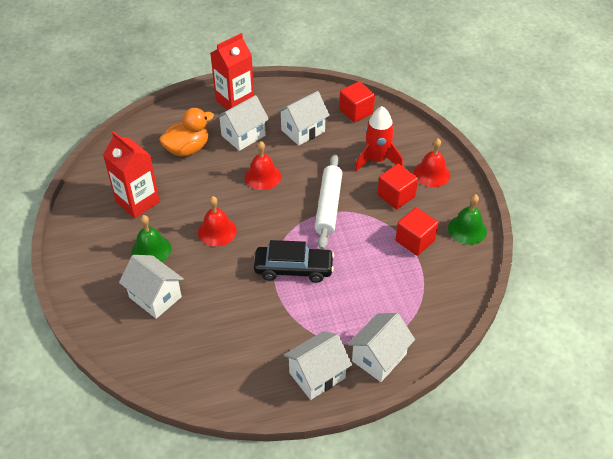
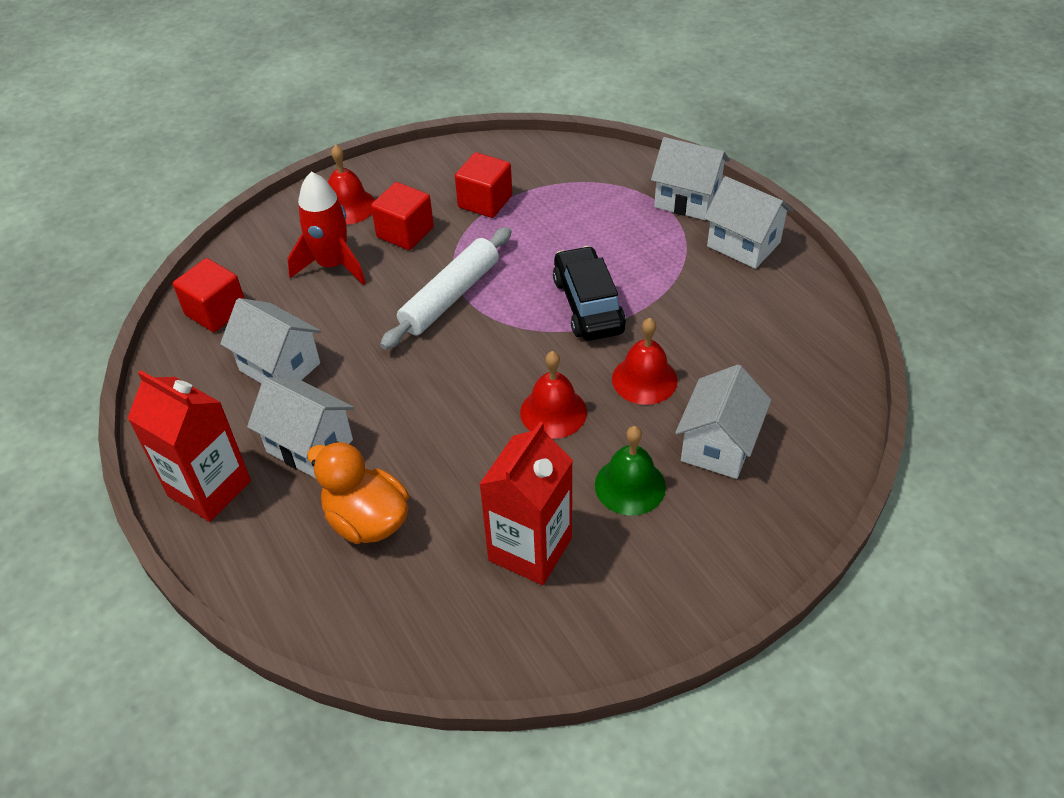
camera: 105 degrees left, 0 degrees up
red bell [245,141,281,190] -> red bell moved to [612,318,678,405]
white rolling pin [315,154,342,250] -> white rolling pin turned 45 degrees counterclockwise [380,227,512,350]
green bell [448,194,487,245] -> none

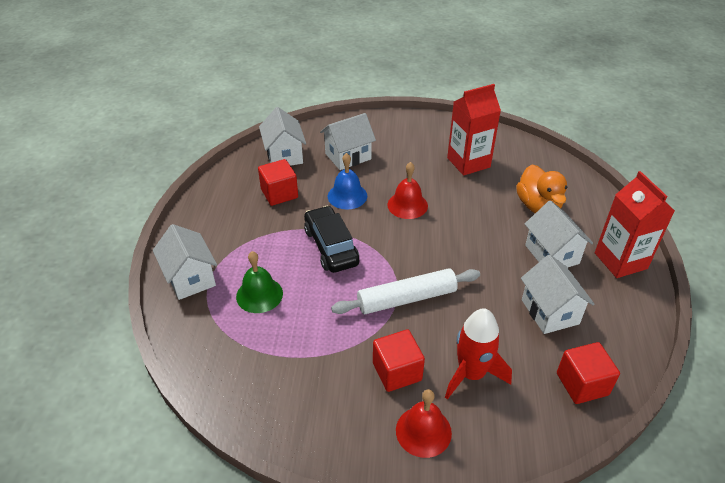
camera: 145 degrees left, 5 degrees down
red cube [455,152,512,218] -> red cube moved to [258,159,298,206]
black car [553,246,626,341] -> black car turned 135 degrees clockwise [304,206,359,273]
green bell [595,426,666,516] -> green bell moved to [236,251,283,313]
red bell [612,318,678,405] -> blue bell [328,153,367,210]
white house [704,176,793,269] -> white house moved to [259,107,306,166]

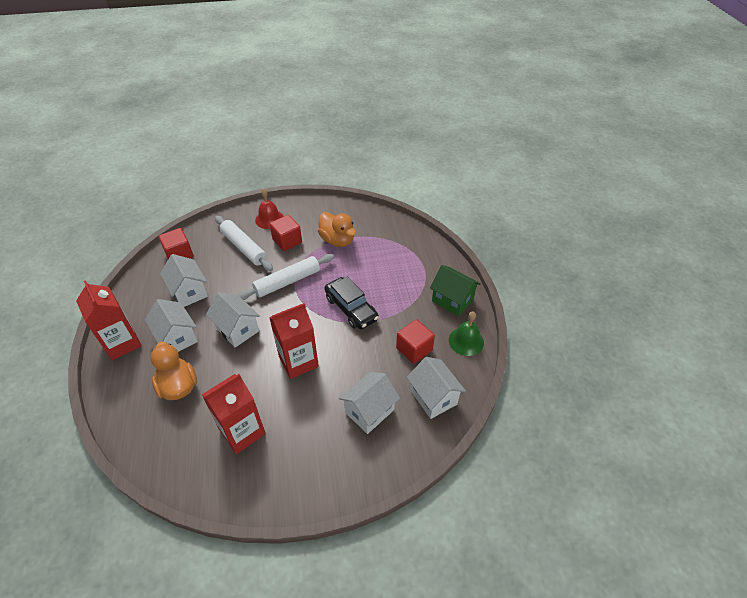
camera: 165 degrees right, 5 degrees up
white house [153,224,217,300] -> white house moved to [206,292,260,347]
green bell [236,251,283,313] -> green bell moved to [449,311,484,356]
blue bell [328,153,367,210] -> none
red bell [387,162,428,219] -> red carton [269,303,319,379]
red rocket [445,308,512,400] -> white rolling pin [215,216,273,271]
none -> orange duck [318,212,356,247]
none -> green house [430,265,481,316]

